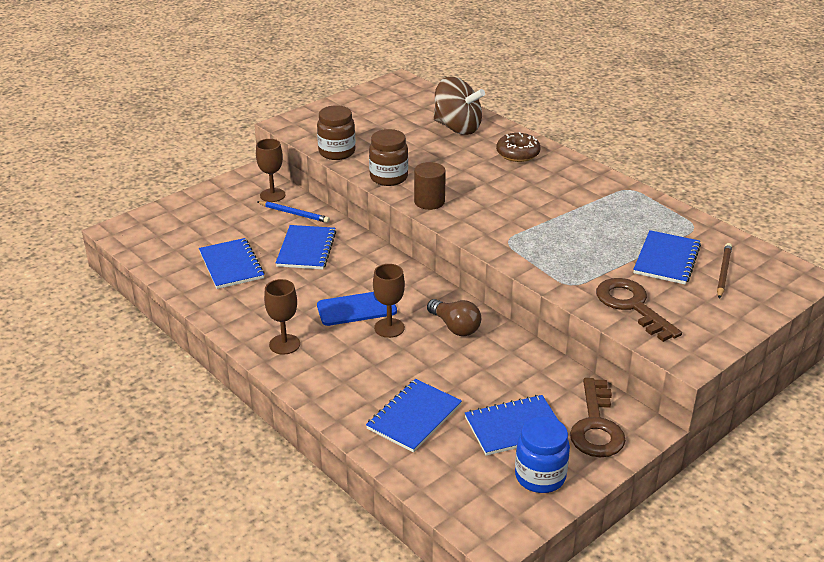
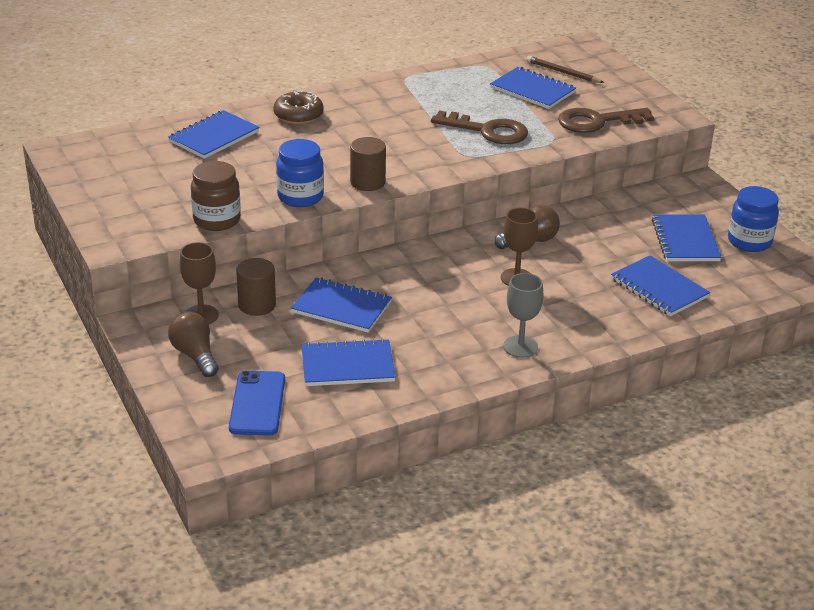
camera: 75 degrees left, 0 degrees up
blue pencil [257,201,330,223] -> brown cylinder [236,258,276,316]
brown goblet [264,279,300,354] -> grey goblet [503,273,543,358]
blue phone [317,292,397,326] -> blue phone moved to [229,370,285,435]
brown jar [369,129,408,186] -> blue jar [276,139,324,207]
brown spinning top [434,77,485,135] -> blue notebook [168,110,259,159]
brown key [570,378,626,458] -> brown key moved to [431,110,528,144]
none -> brown light bulb [168,312,219,377]

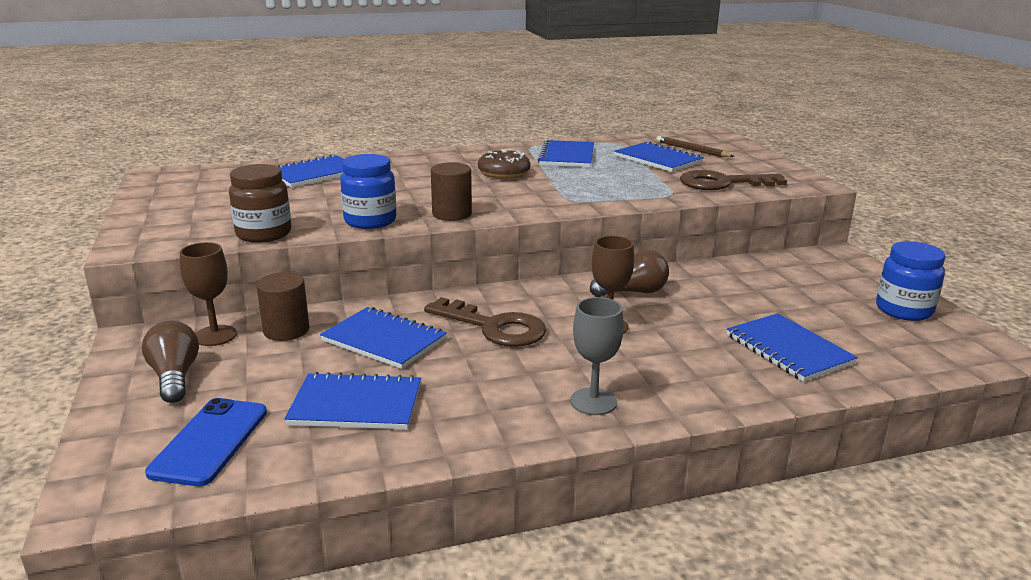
camera: 10 degrees right, 10 degrees down
brown donut [273,90,324,125] -> brown donut moved to [478,149,530,179]
brown key [431,110,528,144] -> brown key moved to [424,297,546,347]
blue notebook [652,214,722,261] -> blue notebook moved to [538,140,594,167]

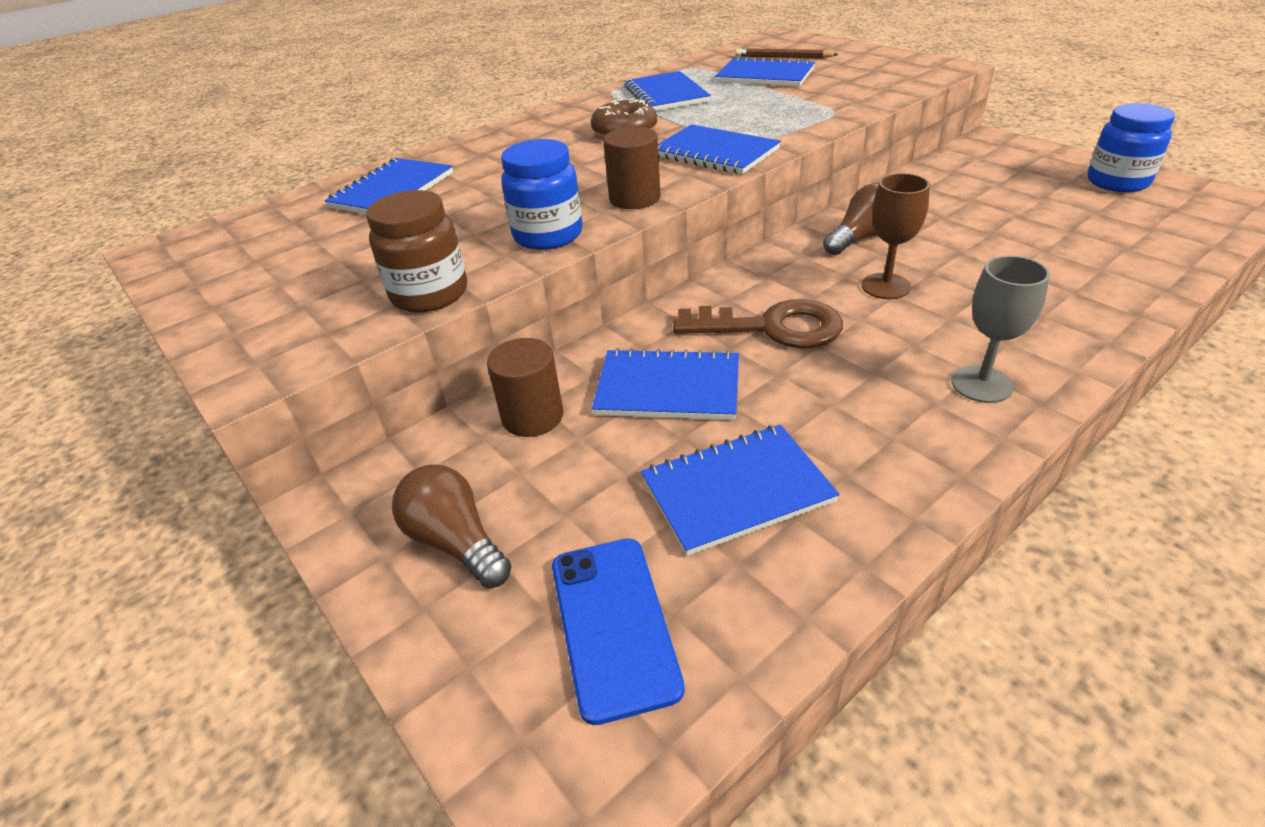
camera: 20 degrees left, 15 degrees up
brown goblet [180,242,237,346] -> none
brown key [680,170,787,190] -> none
blue notebook [727,313,858,382] -> blue notebook moved to [658,124,781,174]

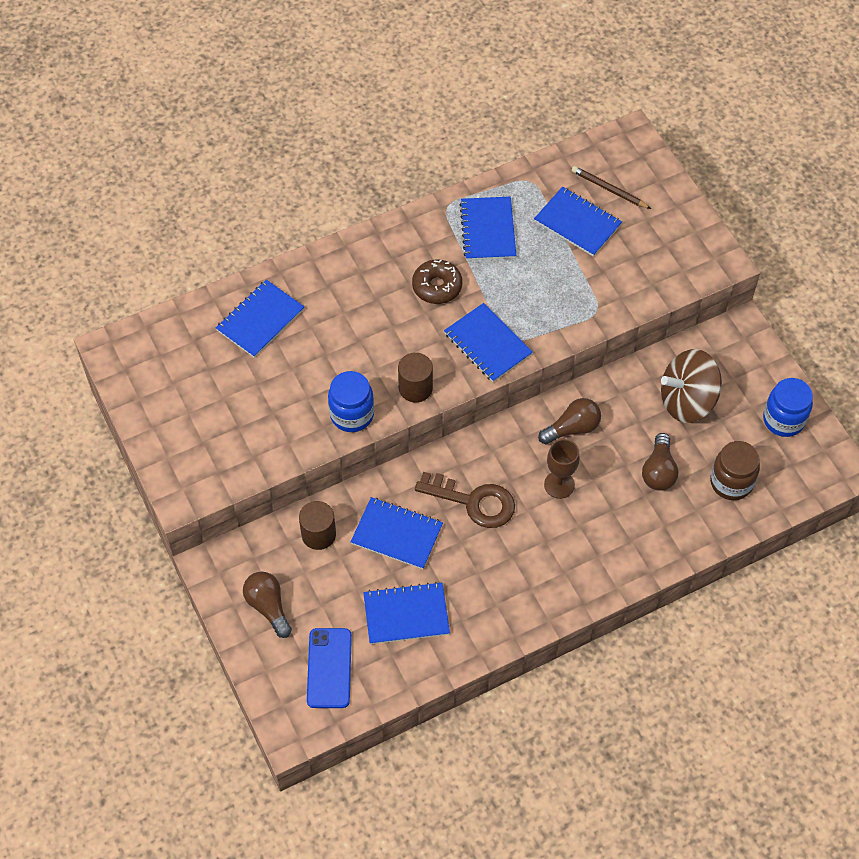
camera: 10 degrees right, 20 degrees up
brown jar [366,190,467,313] -> brown jar moved to [710,441,760,500]
grey goblet [951,256,1050,403] -> none
none -> brown light bulb [642,433,679,491]
none -> brown spinning top [661,349,722,423]

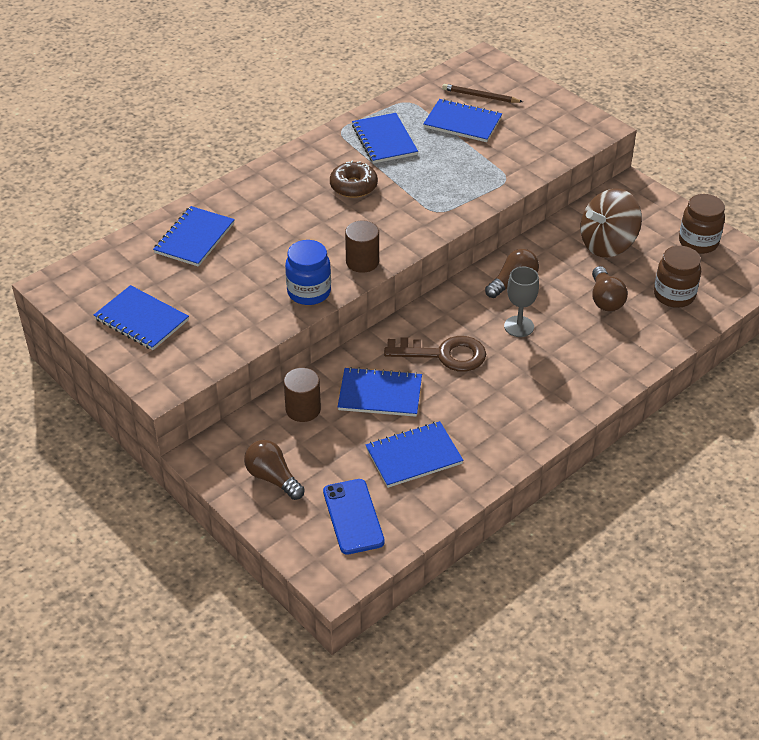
camera: 15 degrees left, 15 degrees down
blue notebook [444,303,533,382] -> blue notebook moved to [94,285,189,350]
brown goblet [544,439,580,499] -> grey goblet [504,267,539,337]
blue jar [763,378,813,437] -> brown jar [679,194,725,254]

